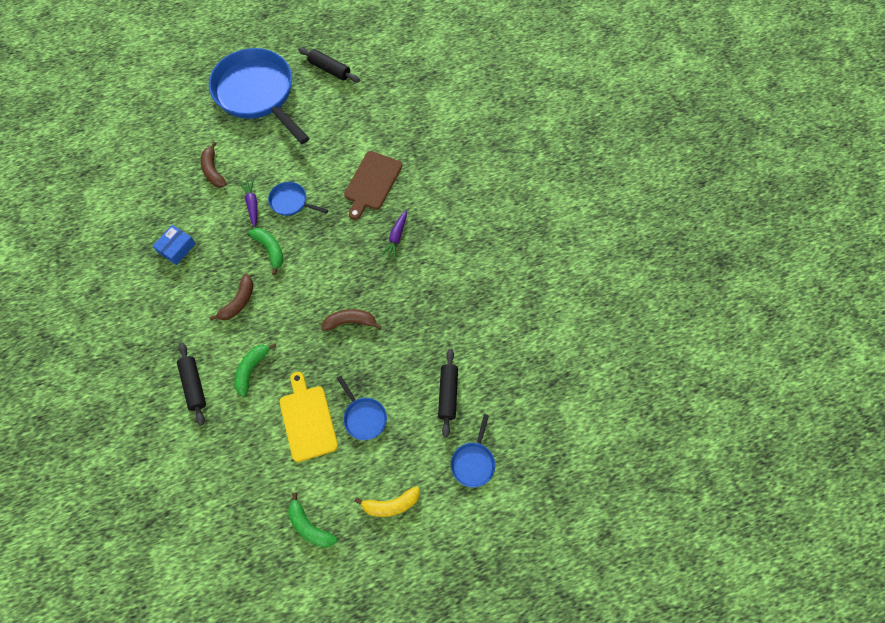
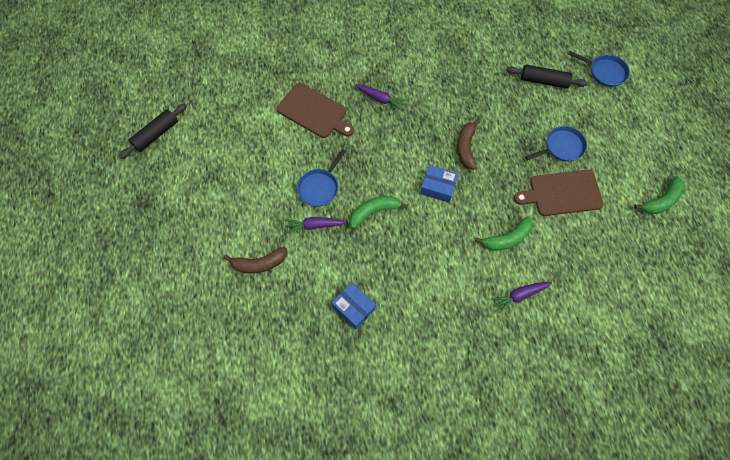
camera: 80 degrees left, 0 degrees up
black rolling pin [177,343,206,426] -> purple carrot [491,282,552,314]
blue pan [209,48,309,144] -> none
brown banana [209,274,253,321] -> none
green banana [234,343,276,397] -> green banana turned 60 degrees counterclockwise [475,217,533,251]
yellow cutting board [280,372,338,462] -> brown cutting board [514,170,604,216]
yellow banana [354,486,420,517] -> none
none -> blue box [420,165,459,203]

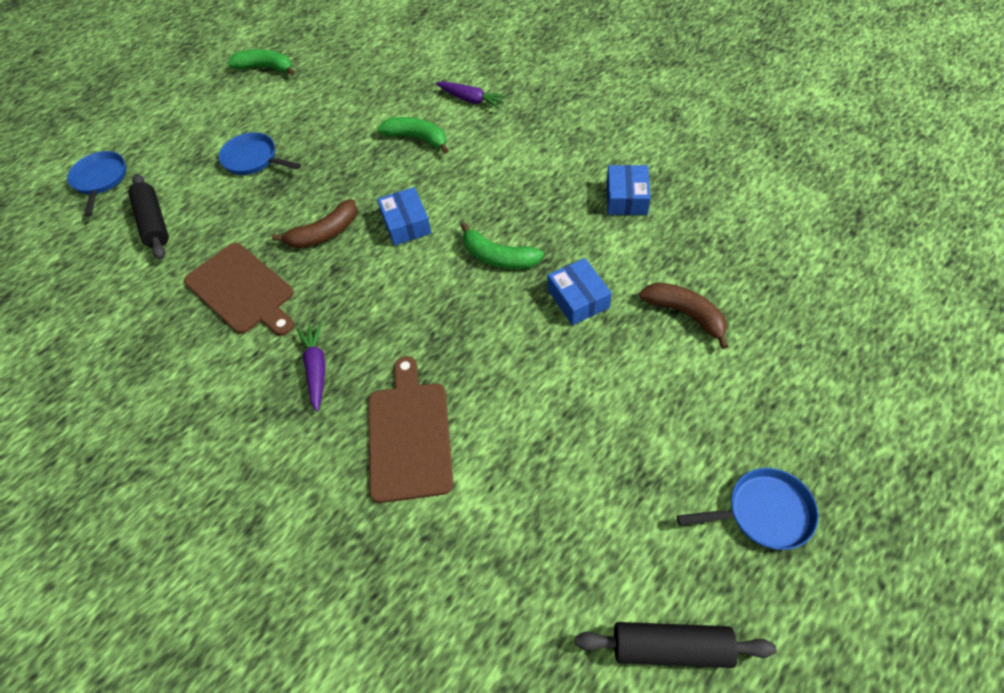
camera: 125 degrees left, 10 degrees down
purple carrot [285,217,346,233] -> blue box [547,258,612,325]
blue pan [297,149,346,207] -> blue pan moved to [677,468,819,550]
brown cutting board [514,170,604,216] -> brown cutting board moved to [184,243,294,336]

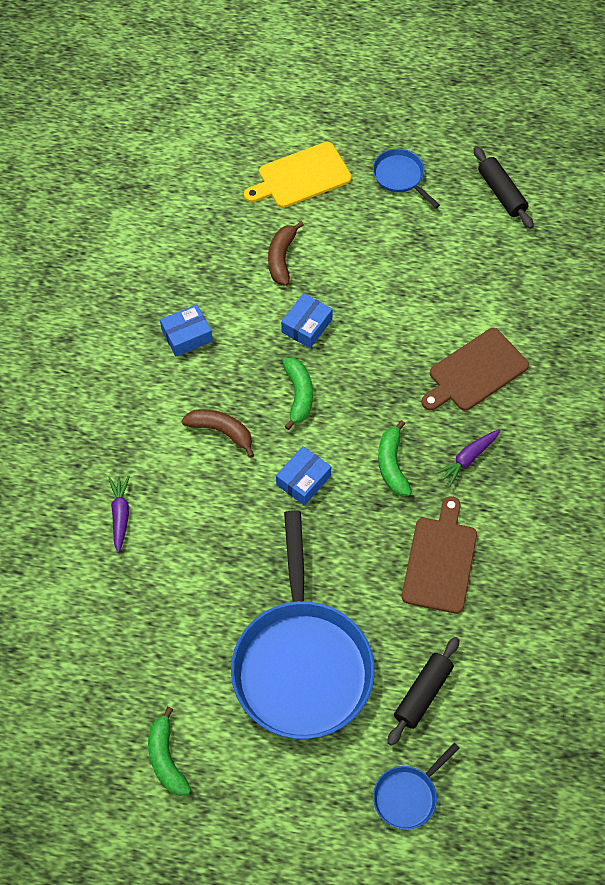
camera: 125 degrees left, 5 degrees up
blue pan [219,132,301,175] -> blue pan [231,510,375,739], size x2.32
brown banana [272,199,357,248] -> brown banana moved to [182,409,254,458]
green banana [377,117,449,154] -> green banana moved to [378,420,412,496]
none -> yellow cutting board [244,142,352,208]

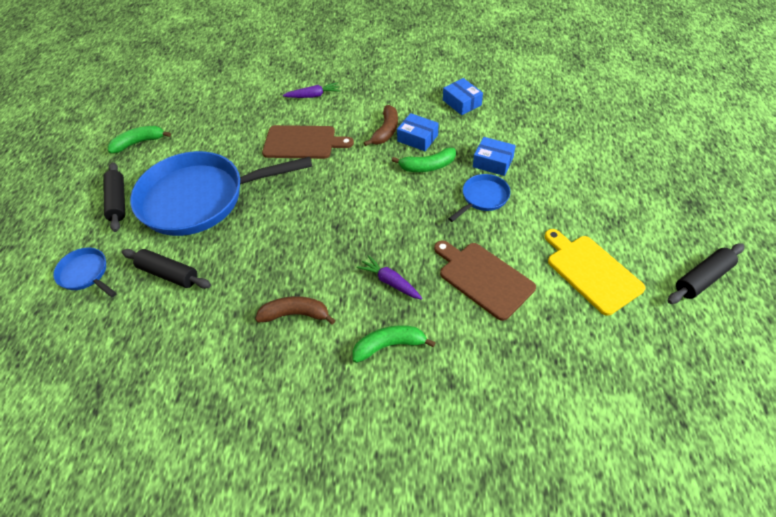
camera: 85 degrees right, 10 degrees down
yellow cutting board [244,142,352,208] -> yellow cutting board moved to [545,229,646,316]
brown banana [268,221,304,286] -> brown banana moved to [255,296,336,325]
blue box [276,446,331,506] -> blue box moved to [397,113,438,151]
blue pan [373,149,440,208] -> blue pan moved to [448,174,510,222]
green banana [378,420,412,496] -> green banana moved to [353,325,436,363]
brown cutting board [402,496,477,614] -> brown cutting board moved to [262,125,354,159]
none -> black rolling pin [103,162,125,232]

